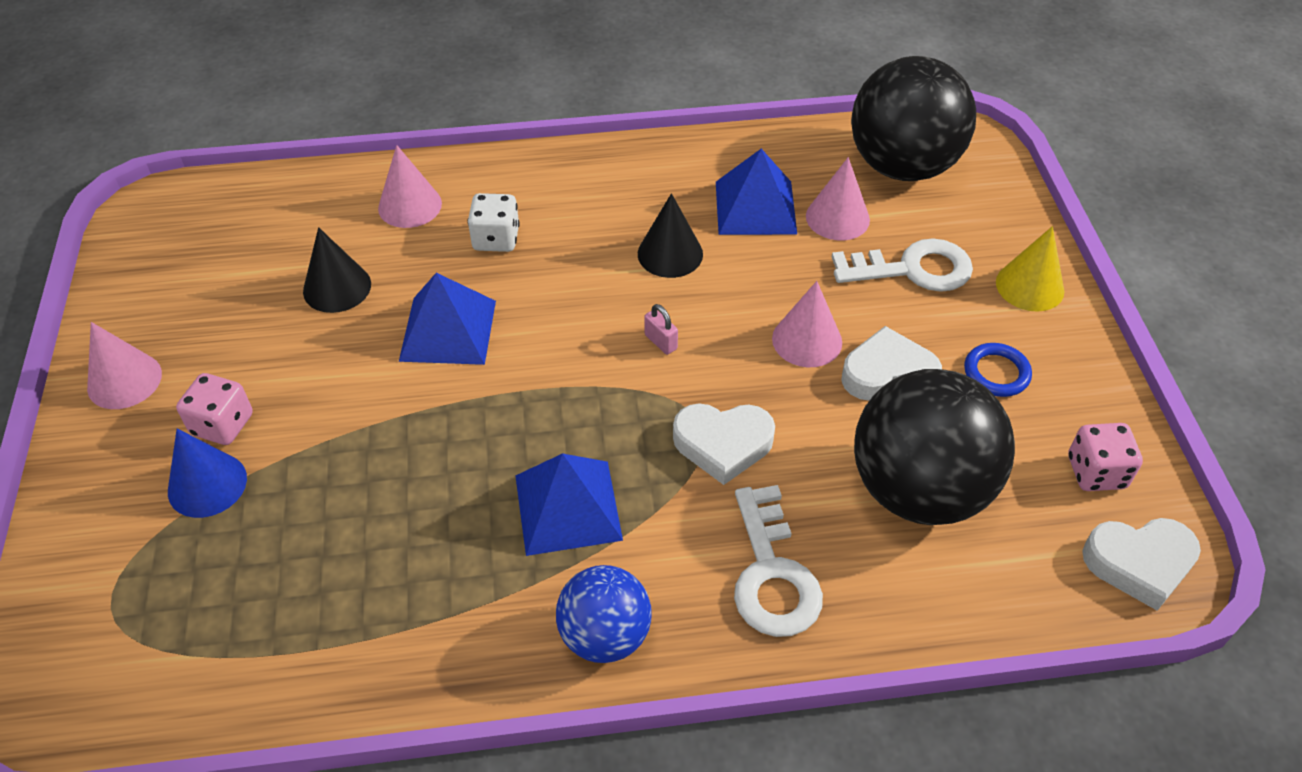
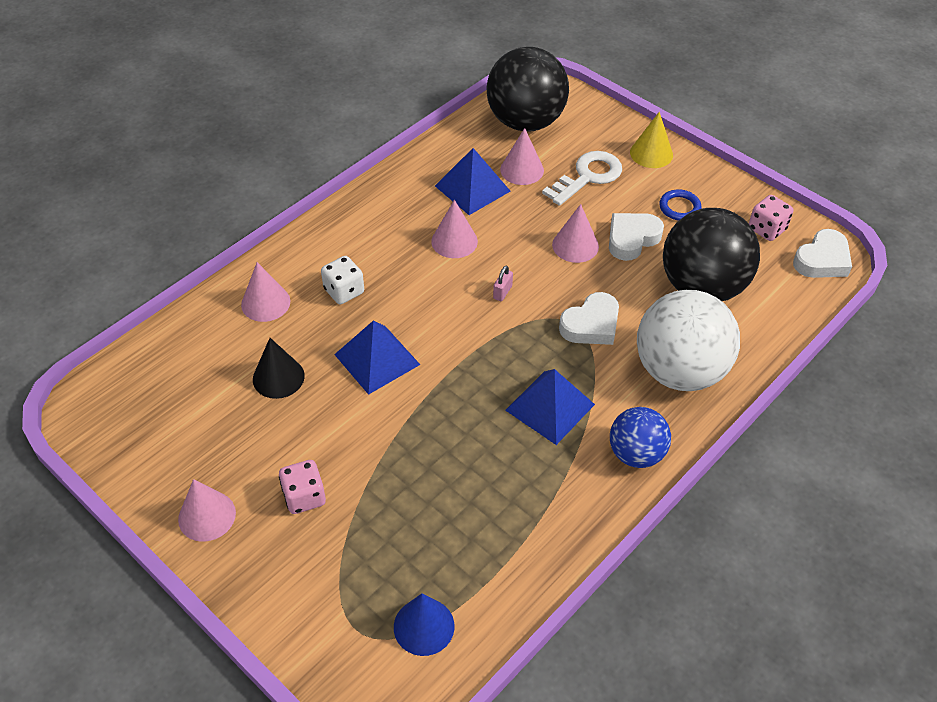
camera: 40 degrees left, 0 degrees up
blue cone [168,429,247,518] -> blue cone moved to [394,593,455,656]
black cone [638,193,703,278] -> pink cone [431,200,478,258]
pink padlock [644,304,678,355] -> pink padlock turned 75 degrees counterclockwise [493,266,513,301]
white key [734,485,823,637] -> white ball [637,290,740,391]

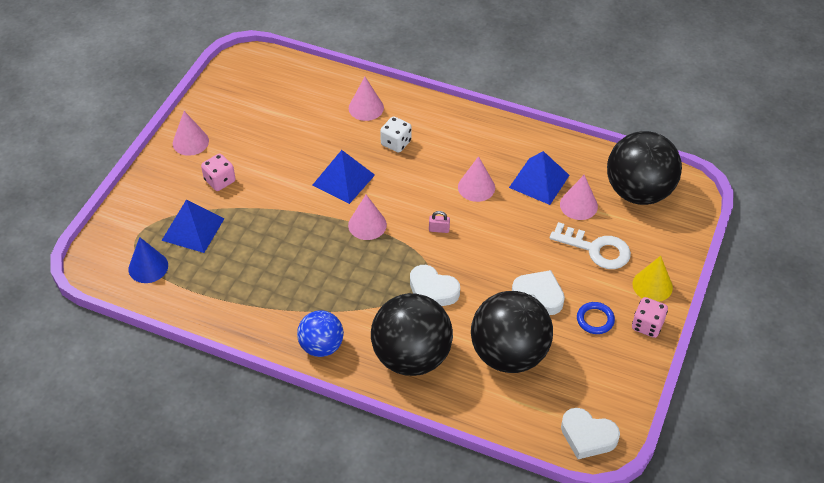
camera: 70 degrees right, 0 degrees up
black cone [253,338,305,399] -> none
blue pyramid [505,369,595,445] -> blue pyramid moved to [161,200,225,253]
pink cone [552,204,599,263] -> pink cone moved to [348,195,387,240]
white ball [637,290,740,391] -> black ball [371,293,453,376]
pink dice [749,195,793,241] -> pink dice moved to [632,297,668,338]

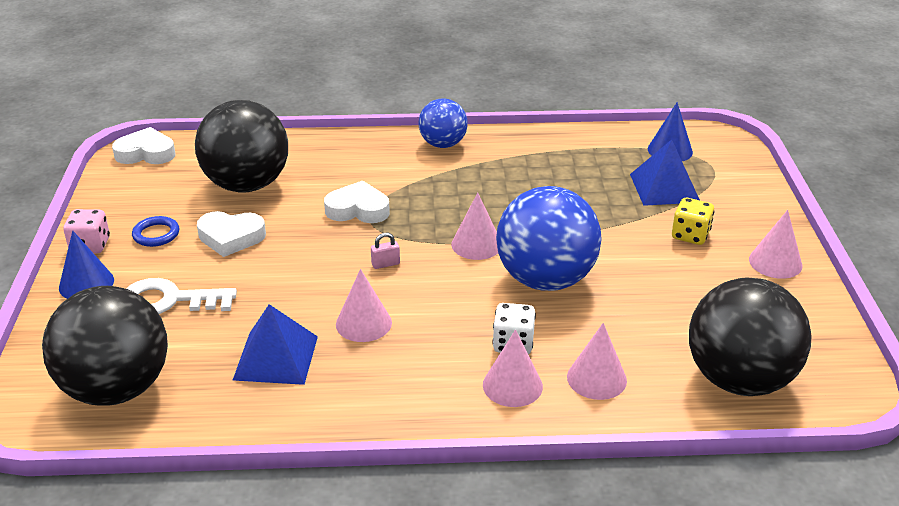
camera: 155 degrees right, 15 degrees down
pink dice [201,154,236,191] -> yellow dice [672,198,714,245]
blue pyramid [312,150,375,204] -> blue ball [496,186,601,291]
black ball [371,293,453,376] -> black ball moved to [689,277,812,396]
pink cone [560,175,598,220] -> pink cone moved to [483,330,543,407]
yellow cone [632,256,673,302] -> blue cone [59,231,114,299]

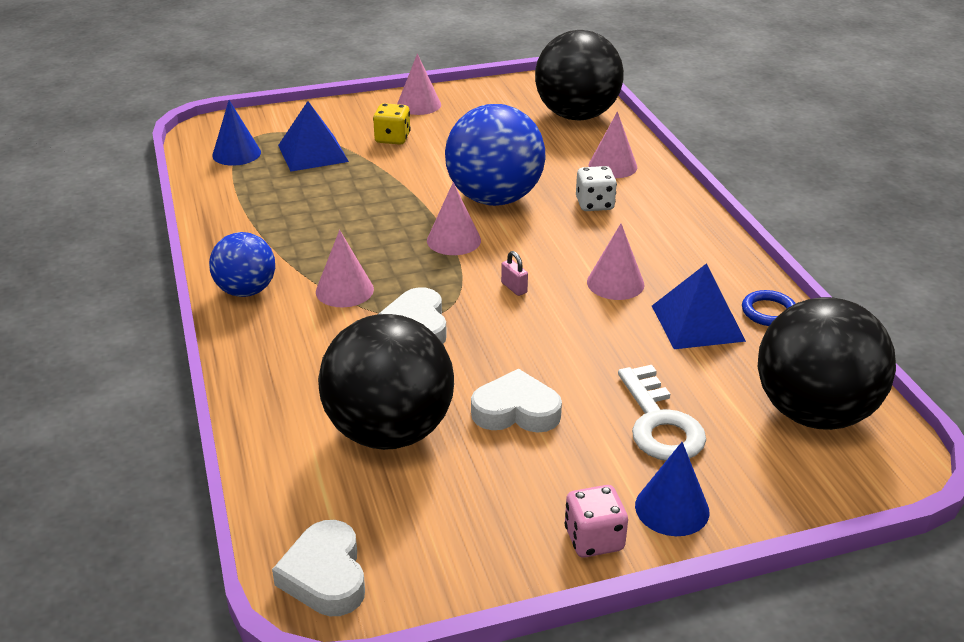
camera: 105 degrees left, 0 degrees up
blue ring [132,216,179,247] -> blue ring moved to [742,290,796,326]
white heart [197,211,266,257] -> white heart turned 75 degrees counterclockwise [471,369,562,433]
pink cone [483,330,543,407] -> pink cone moved to [316,230,374,307]

